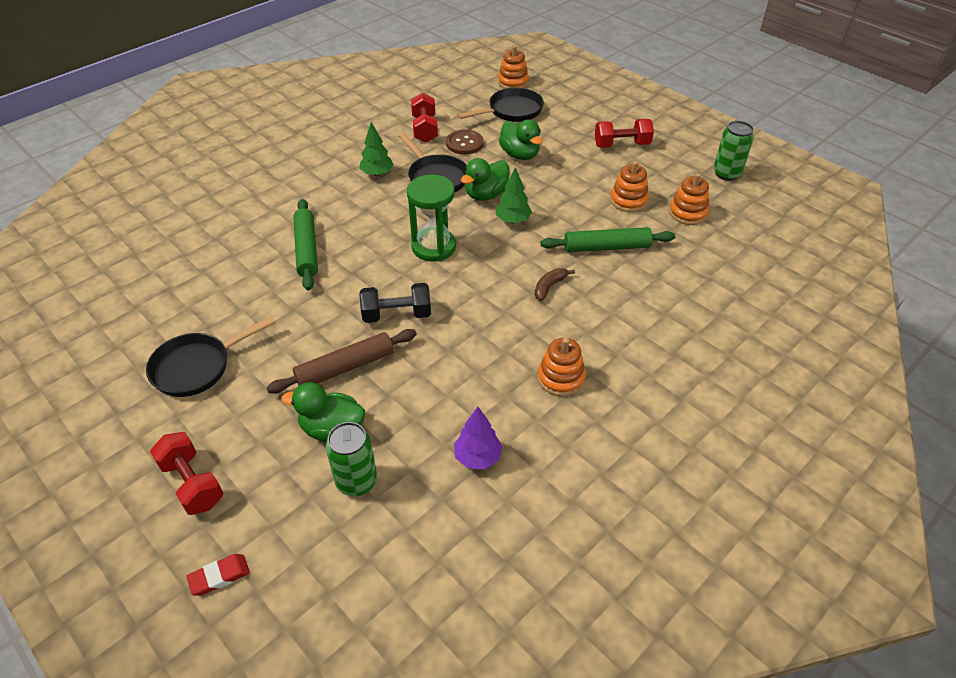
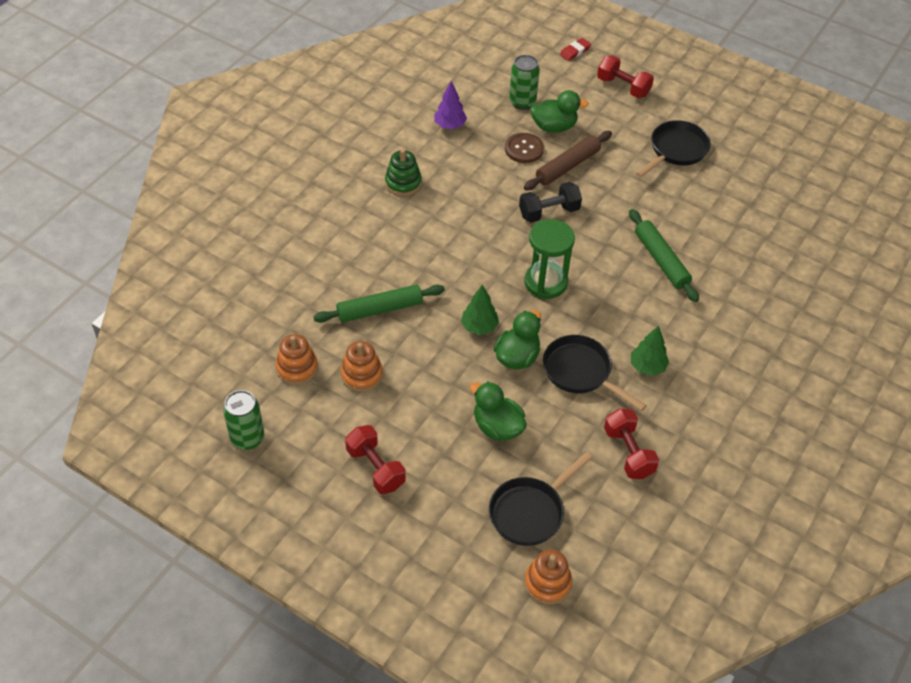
camera: 165 degrees right, 5 degrees up
brown button [446,130,483,155] -> brown button moved to [505,133,544,163]
brown banana [535,268,575,301] -> none
orange stacking toy [538,338,586,397] -> green stacking toy [385,149,422,196]
red dumbbell [595,119,654,148] -> red dumbbell turned 75 degrees clockwise [345,425,406,494]

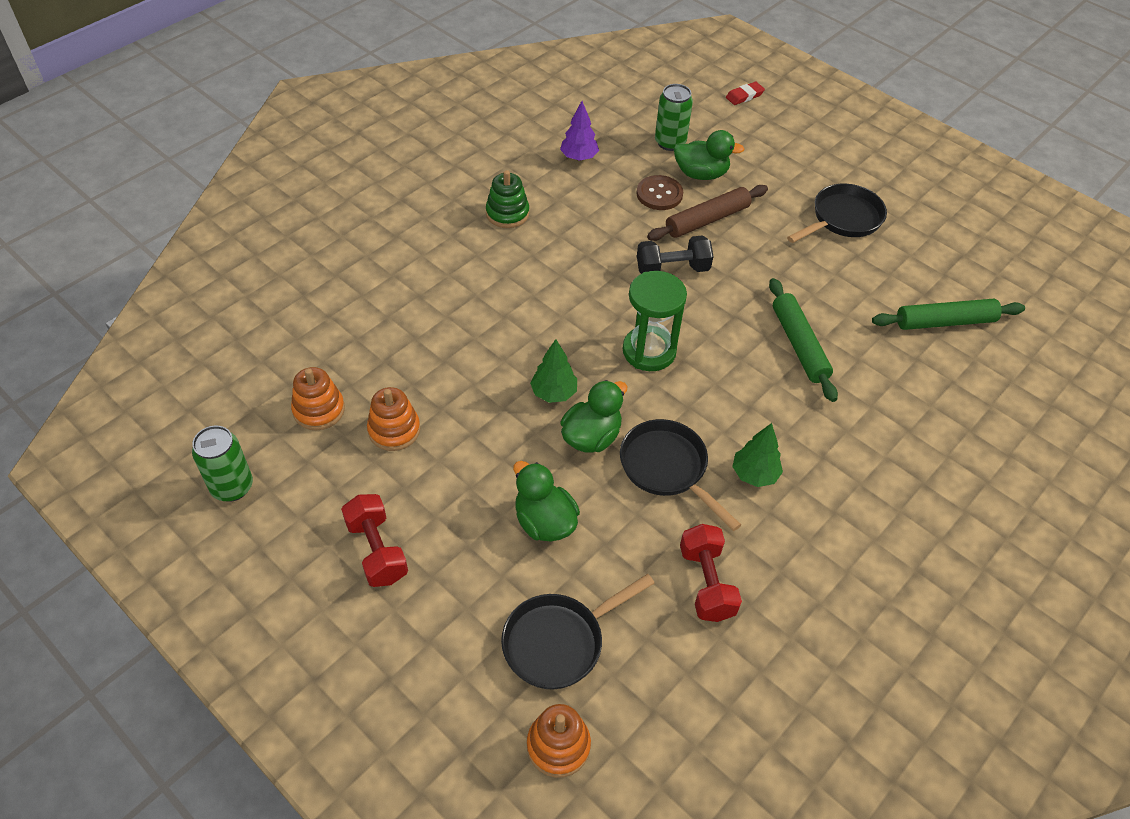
camera: 10 degrees right, 0 degrees up
green rolling pin [313,285,445,323] -> green rolling pin moved to [872,299,1025,330]
red dumbbell [597,55,654,98] -> none

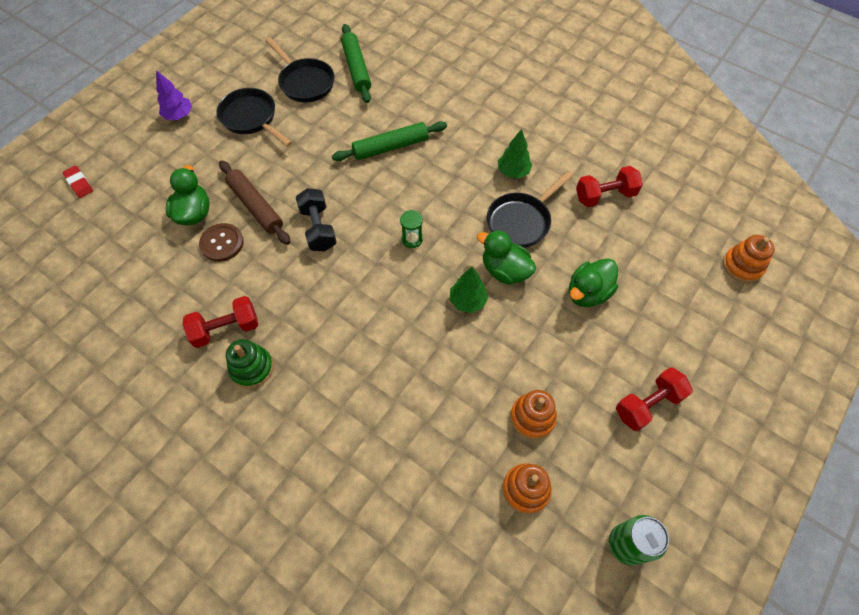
camera: 95 degrees left, 10 degrees up
black pan [501,574,654,689] -> black pan moved to [265,37,334,103]
purple tree [560,101,599,161] -> purple tree moved to [156,70,192,120]
green hourglass [622,271,687,371] -> green hourglass [400,210,423,248], size x0.50
green can [655,84,693,151] -> none
none -> red dumbbell [183,296,258,348]

